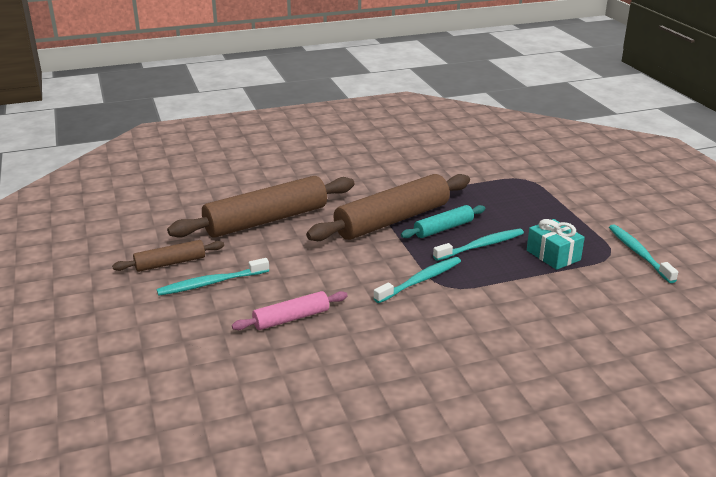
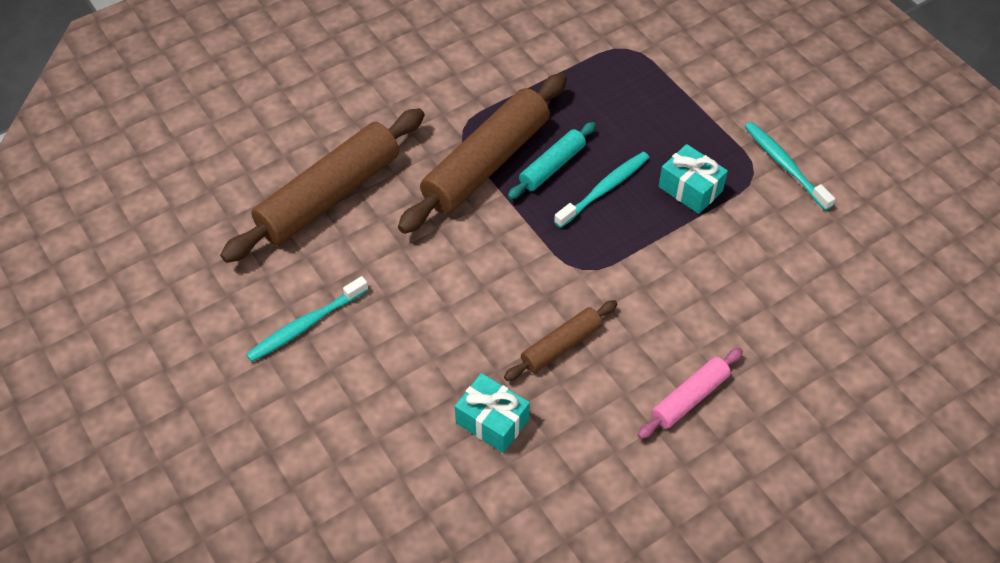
camera: 15 degrees left, 25 degrees up
brown rolling pin [112,240,224,272] -> brown rolling pin moved to [504,300,617,381]
pink rolling pin [232,291,348,330] -> pink rolling pin moved to [638,348,743,439]
turquoise toothbrush [374,257,461,303] -> none
none -> turquoise gift [455,373,530,453]

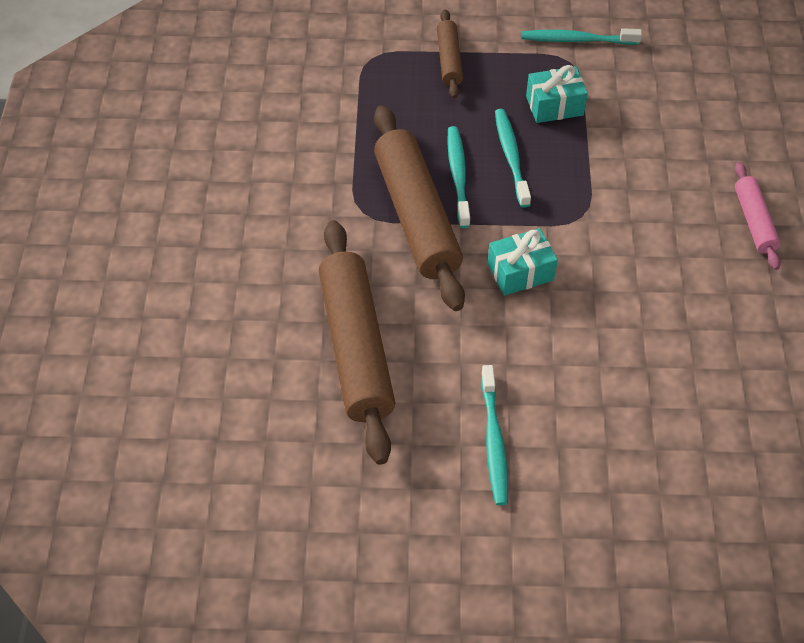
camera: 55 degrees left, 0 degrees up
turquoise gift [455,373,530,453] -> turquoise gift moved to [487,228,558,296]
brown rolling pin [504,300,617,381] -> brown rolling pin moved to [437,10,463,98]
turquoise rolling pin [508,122,596,199] -> turquoise toothbrush [447,126,470,228]

